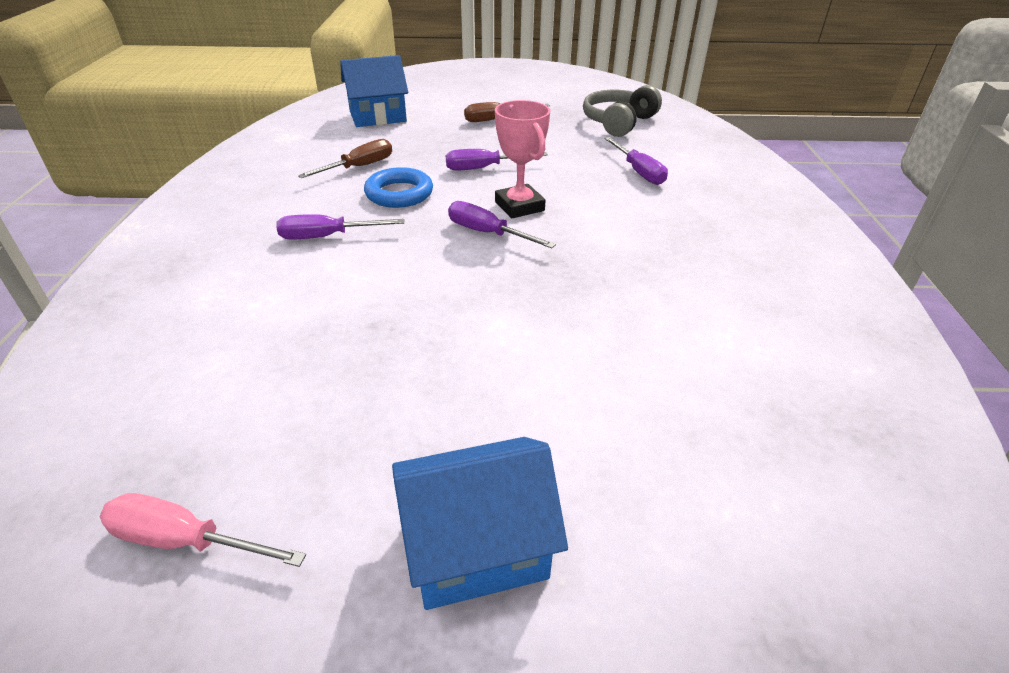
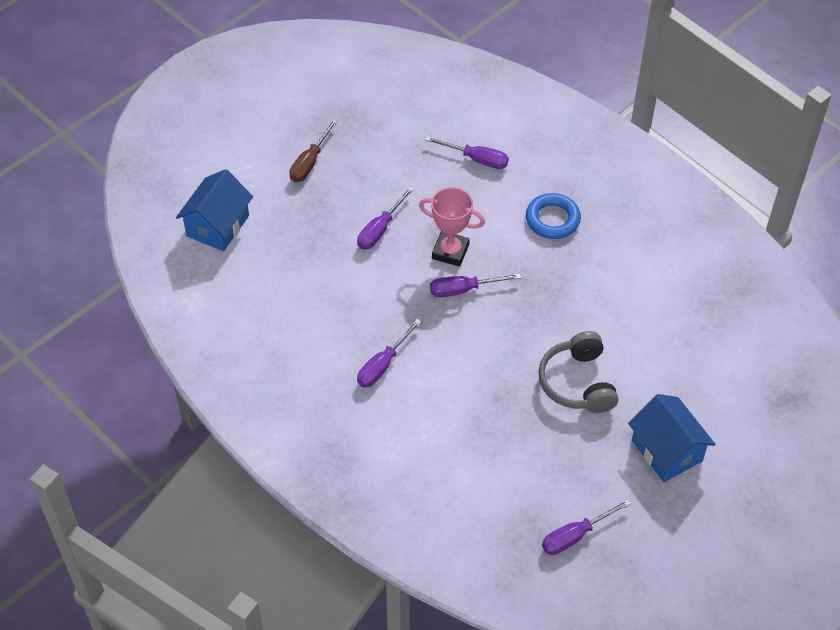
camera: 45 degrees left, 15 degrees up
pink screwdriver [100,493,306,567] -> purple screwdriver [542,499,631,555]
brown screwdriver [298,139,392,178] -> none
blue ring [364,167,433,208] -> blue ring moved to [526,193,581,239]
blue house [392,437,568,610] -> blue house turned 60 degrees counterclockwise [628,394,715,482]
grey headphones [583,85,662,137] -> grey headphones moved to [538,331,619,413]

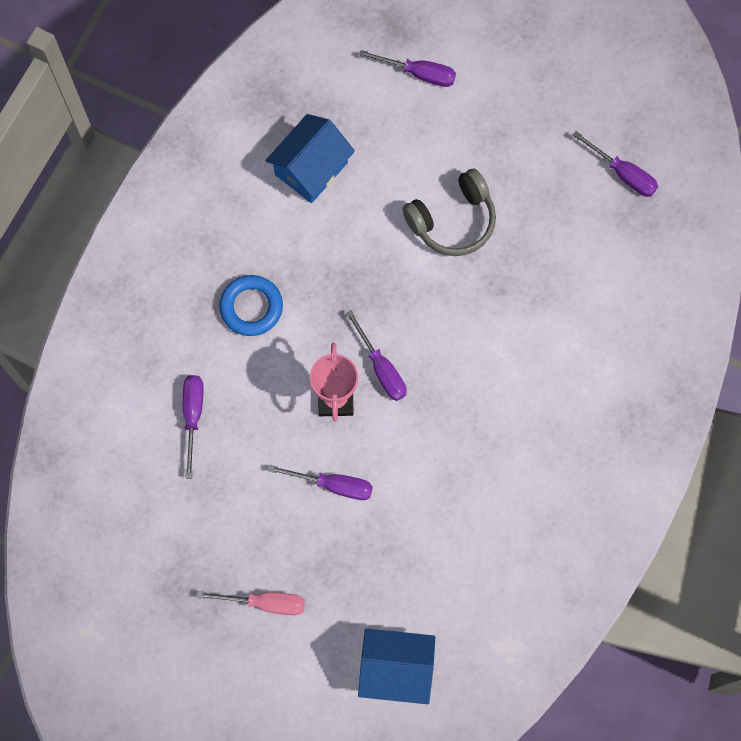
camera: 110 degrees left, 20 degrees up
brown screwdriver [289,119,338,182] -> pink screwdriver [197,591,305,615]
purple screwdriver [357,319,421,388] -> purple screwdriver moved to [359,50,456,87]
blue house [628,394,715,482] -> blue house moved to [265,114,355,203]

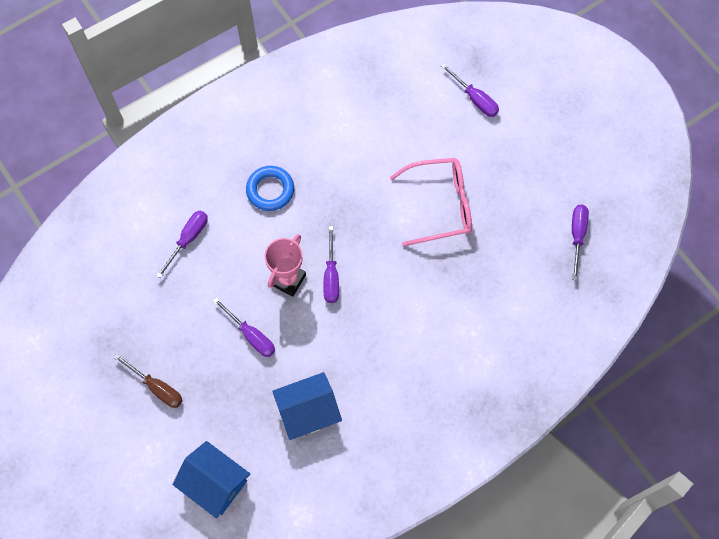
camera: 30 degrees right, 5 degrees down
pink screwdriver [197,591,305,615] -> brown screwdriver [114,354,183,408]
blue house [265,114,355,203] -> blue house moved to [272,372,342,440]
grey headphones [402,168,496,256] -> pink glasses [390,158,472,247]
purple screwdriver [572,131,658,197] -> purple screwdriver turned 150 degrees counterclockwise [572,205,589,280]

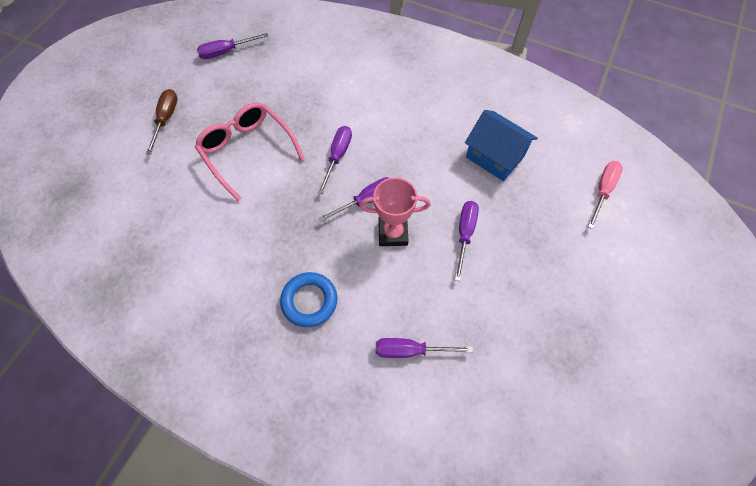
camera: 120 degrees left, 5 degrees down
brown screwdriver [114,354,183,408] -> brown screwdriver moved to [146,89,178,155]
blue house [172,441,250,518] -> pink screwdriver [588,161,623,229]
purple screwdriver [441,64,499,117] -> purple screwdriver moved to [318,126,352,194]

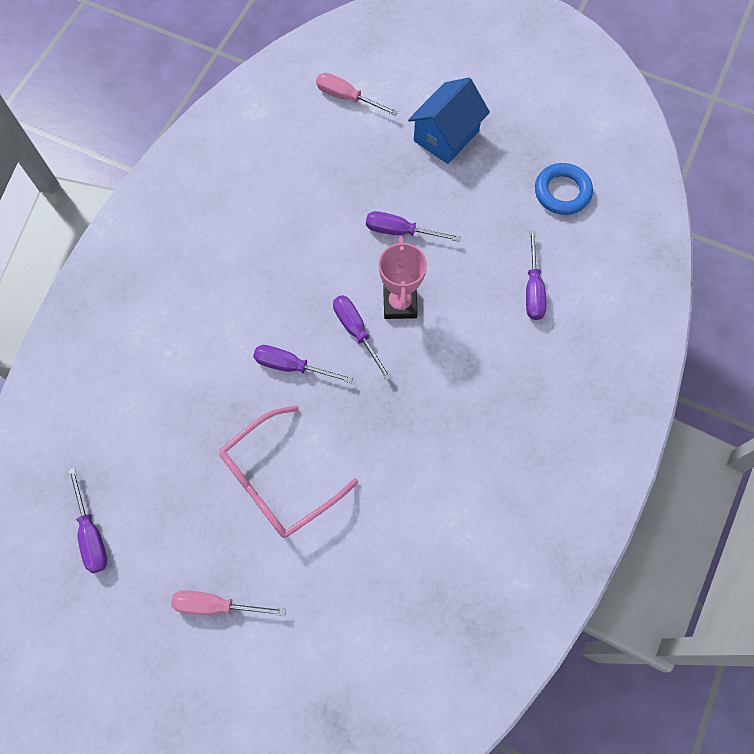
camera: 90 degrees left, 5 degrees up
brown screwdriver [146,89,178,155] -> pink screwdriver [171,590,286,616]
blue ring [280,272,337,327] -> blue ring moved to [535,163,593,215]
blue house [465,110,538,181] -> blue house moved to [408,77,490,164]

